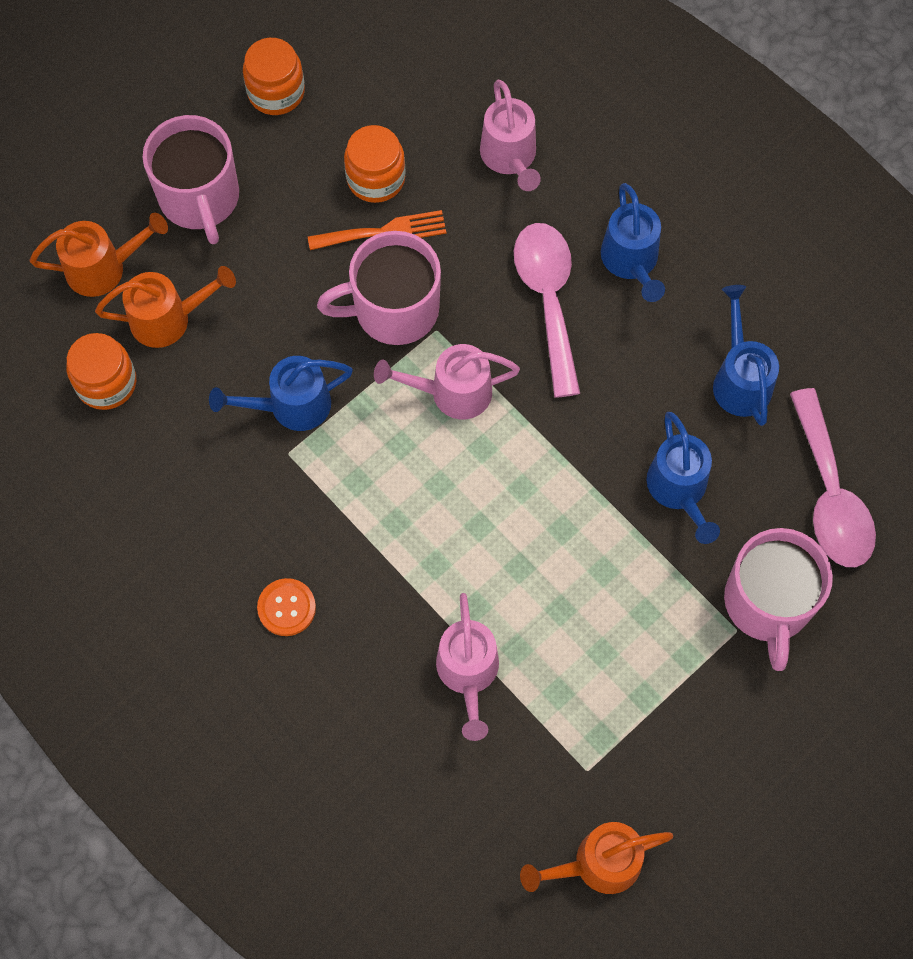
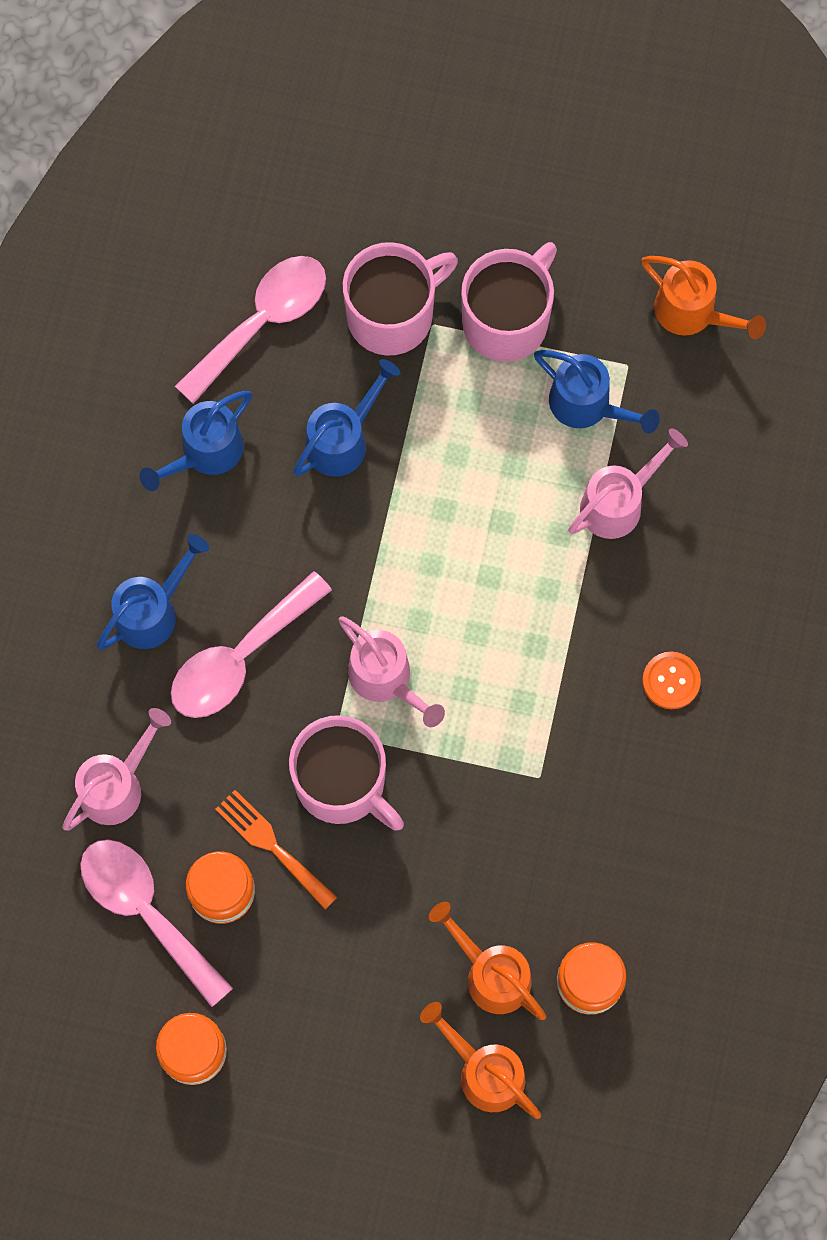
camera: 125 degrees left, 5 degrees up
pink mug [143,115,239,244] -> pink mug moved to [461,242,557,362]
blue watering can [209,356,353,431] -> blue watering can moved to [534,350,660,434]
none -> pink spoon [80,839,233,1007]

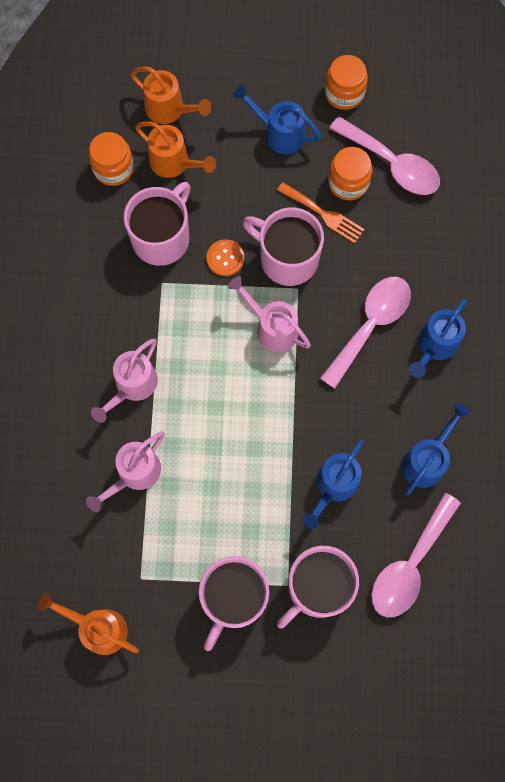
camera: 170 degrees right, 0 degrees up
pink watering can [62,708,171,831] -> pink watering can moved to [91,339,158,423]
blue watering can [534,350,660,434] -> blue watering can moved to [233,85,321,154]
orange button [642,652,701,709] -> orange button moved to [206,239,244,276]
none -> pink mug [124,182,190,266]

